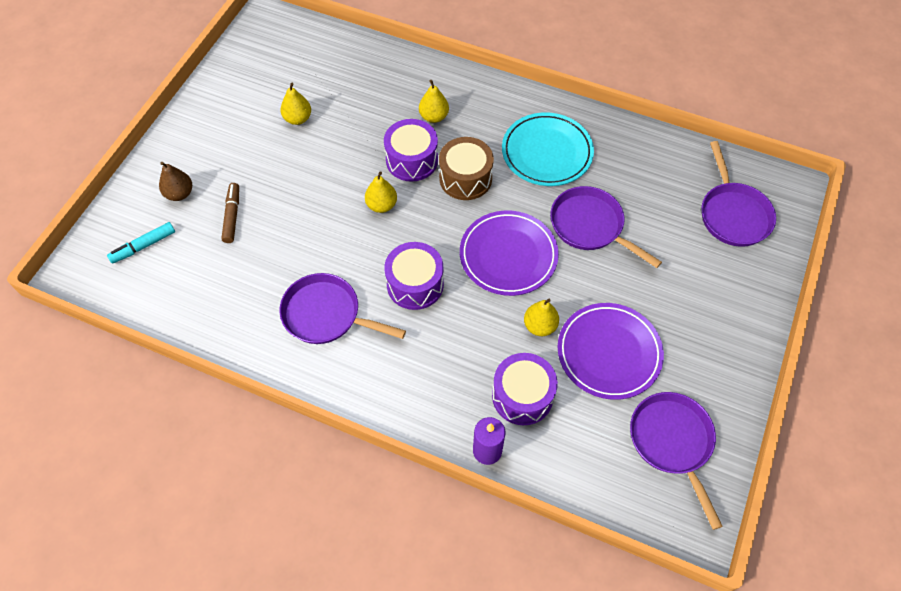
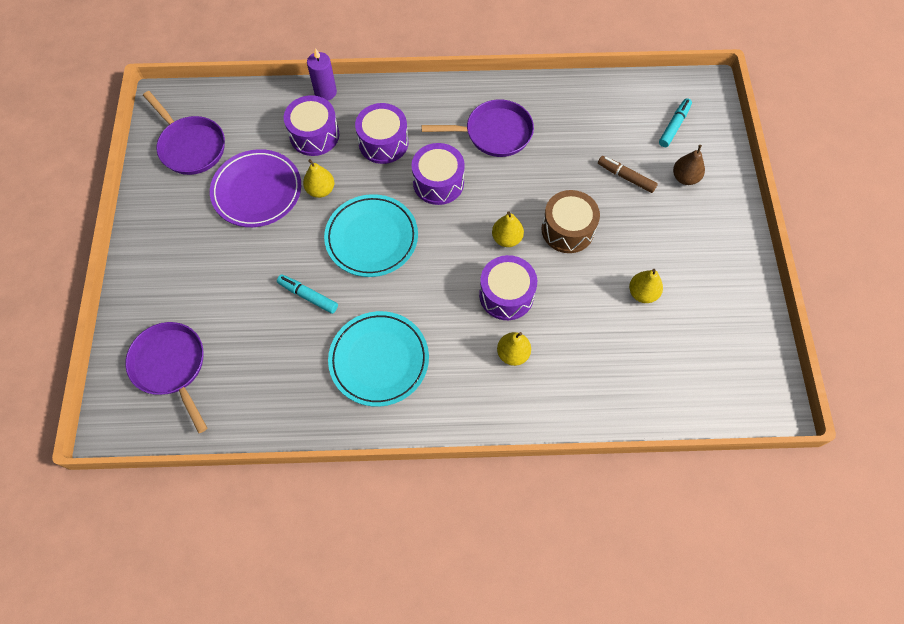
camera: 155 degrees right, 5 degrees up
brown marker [221,183,239,243] -> brown marker turned 150 degrees clockwise [598,156,658,193]
brown drum [439,137,494,200] -> brown drum moved to [541,190,600,253]
purple plate [460,211,559,296] -> turquoise plate [324,194,418,277]
purple pan [550,186,662,268] -> turquoise marker [277,274,338,314]
none -> purple drum [355,103,408,164]

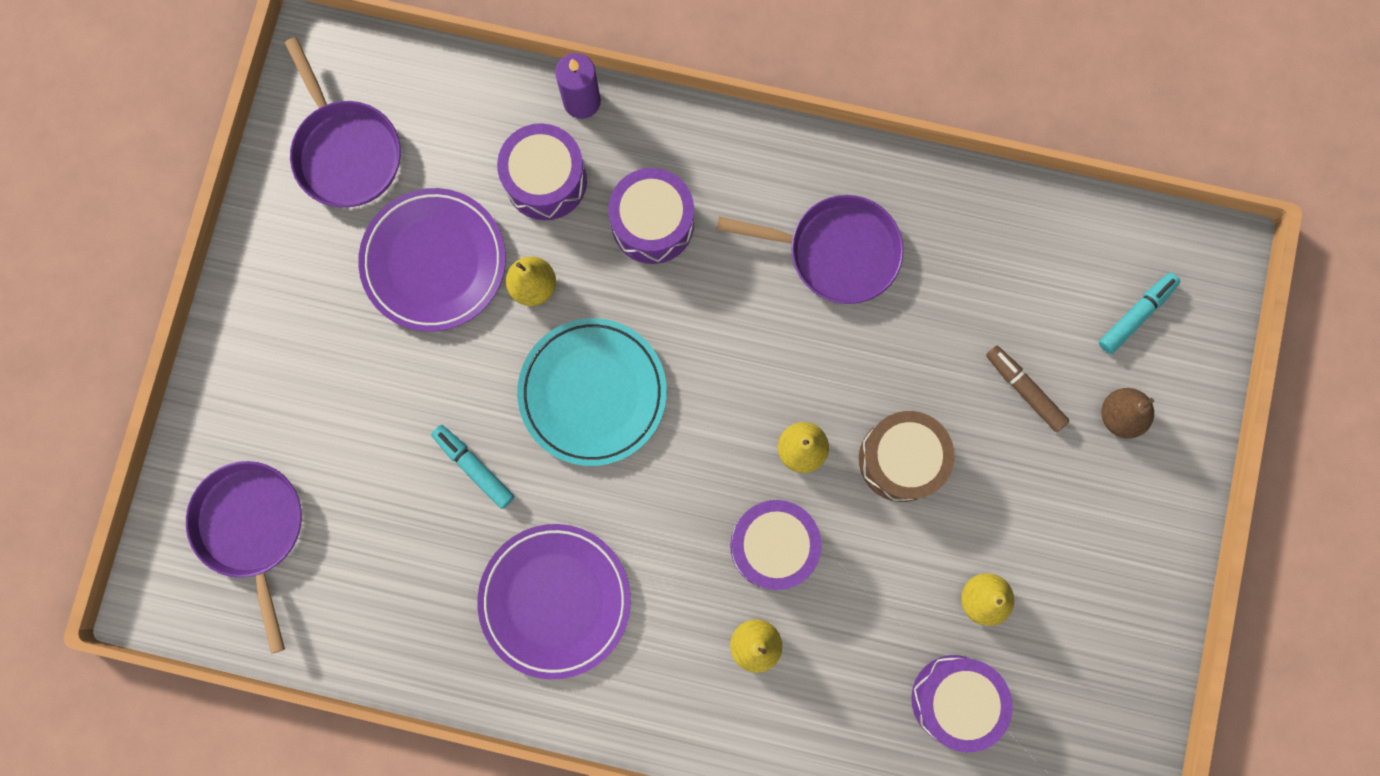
camera: 15 degrees right, 15 degrees up
turquoise plate [328,311,429,407] -> purple plate [477,524,631,679]
purple drum [412,143,465,205] -> purple drum moved to [911,655,1013,752]

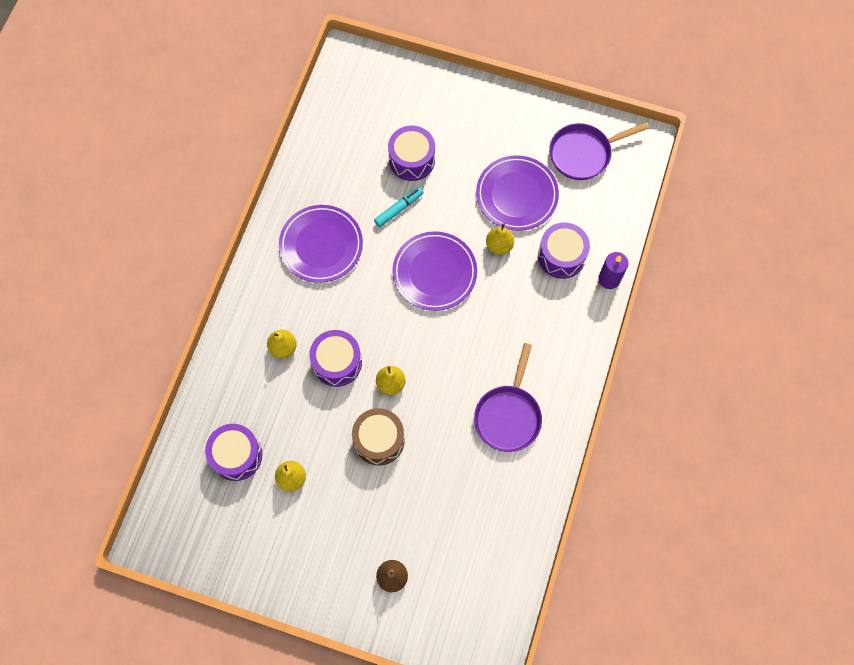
camera: 95 degrees right, 10 degrees down
purple pan [186,461,302,654] -> none
turquoise plate [517,318,667,466] -> purple plate [392,231,477,311]
purple drum [608,168,694,264] -> purple drum moved to [388,125,435,181]
brown marker [986,346,1069,432] -> none
turquoise marker [1099,273,1180,354] -> none

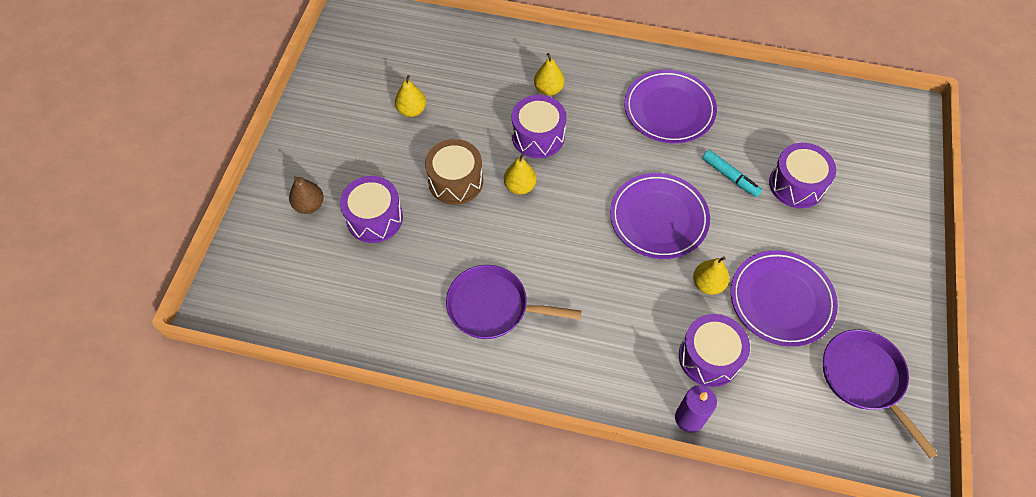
camera: 85 degrees right, 10 degrees down
purple drum [205,424,262,481] -> purple drum moved to [340,176,403,243]

